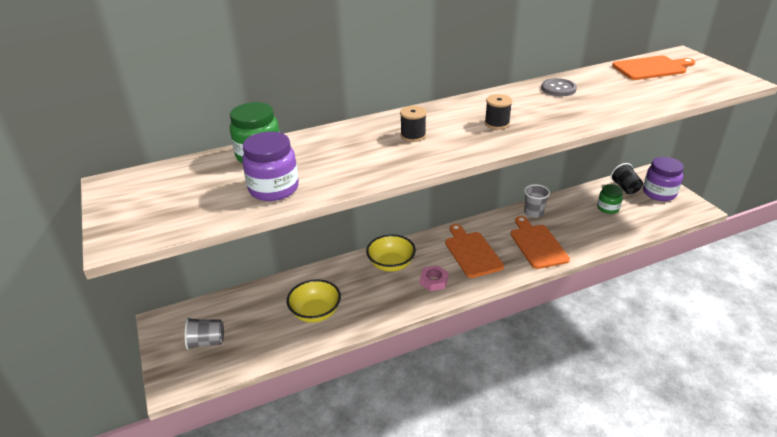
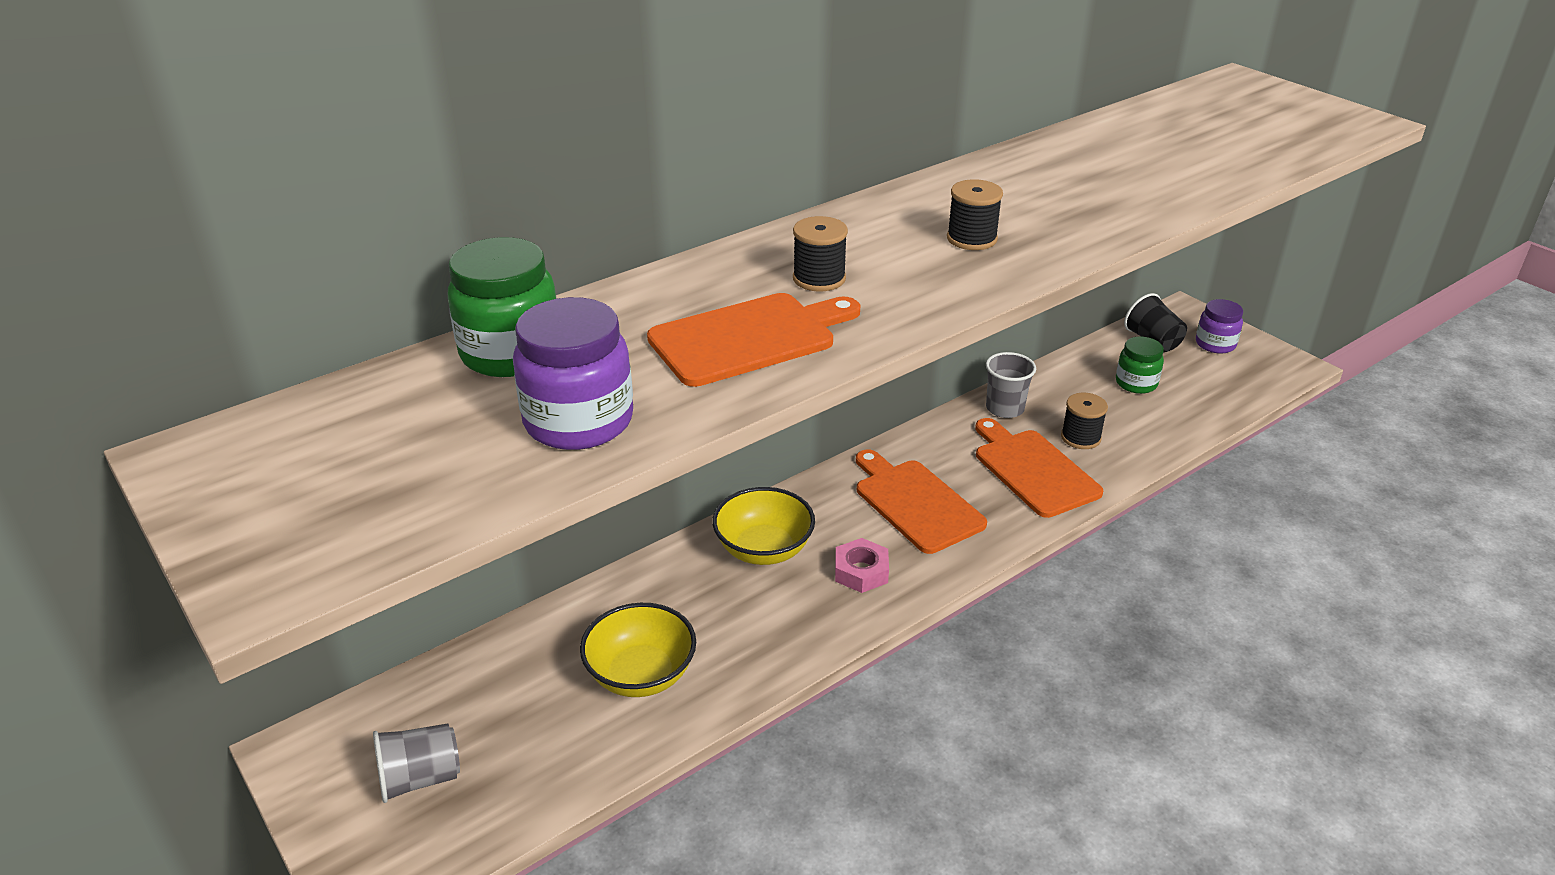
camera: 15 degrees left, 0 degrees up
grey button [541,78,577,96] -> none
orange cutting board [612,55,695,80] -> orange cutting board moved to [647,293,860,387]
purple jar [643,157,684,201] -> purple jar [1196,299,1243,354], size x0.65
none -> black spool [1061,393,1108,449]

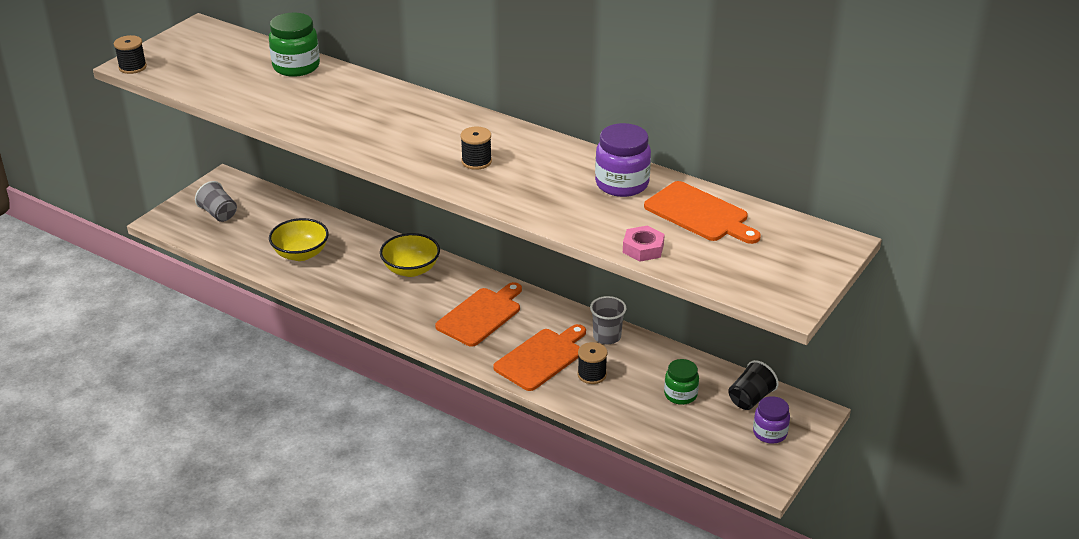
camera: 70 degrees right, 0 degrees up
purple jar [513,297,633,450] -> purple jar moved to [595,123,651,197]
orange cutting board [647,293,860,387] -> orange cutting board moved to [644,181,761,244]
black spool [793,216,848,291] -> black spool moved to [114,35,147,74]
pink nut [835,538,889,593] -> pink nut moved to [623,225,665,262]

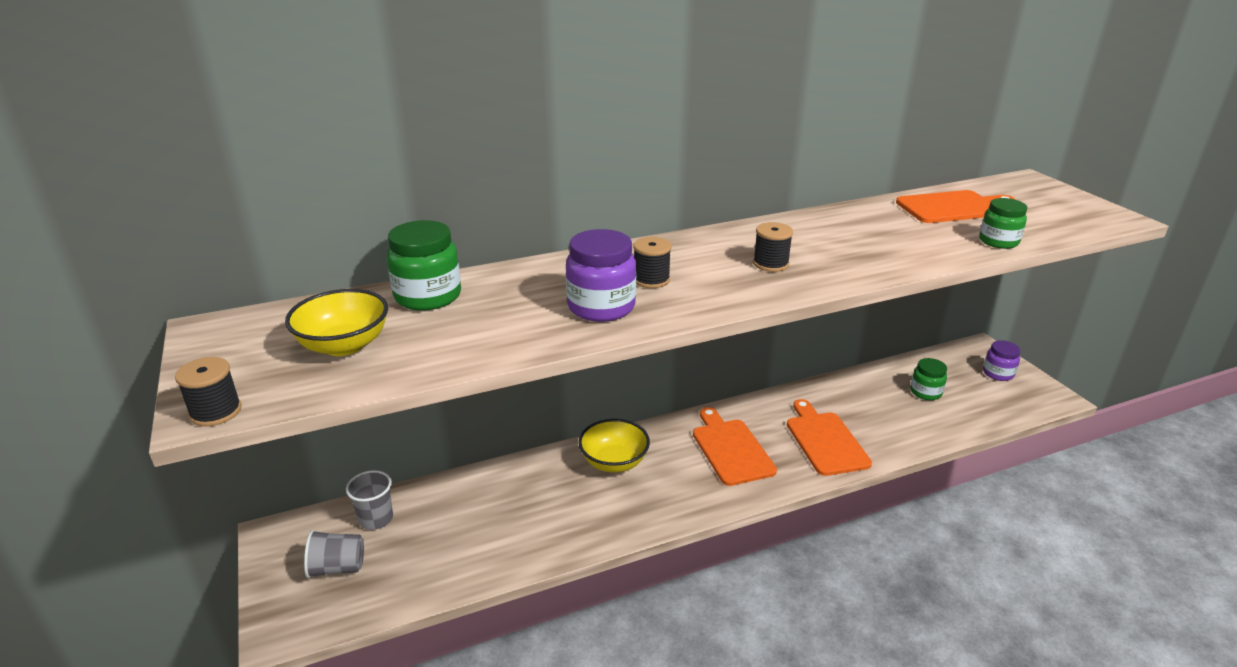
camera: 55 degrees left, 5 degrees down
yellow bowl [269,218,329,261] -> yellow bowl moved to [285,289,388,356]
black spool [577,342,607,384] -> black spool moved to [633,237,671,288]
grey cup [590,296,627,344] -> grey cup moved to [346,470,393,530]
purple jar [595,123,651,197] -> purple jar moved to [566,229,636,322]
pink nut [623,225,665,262] -> green jar [979,198,1027,249]
black cup [728,360,779,410] -> none

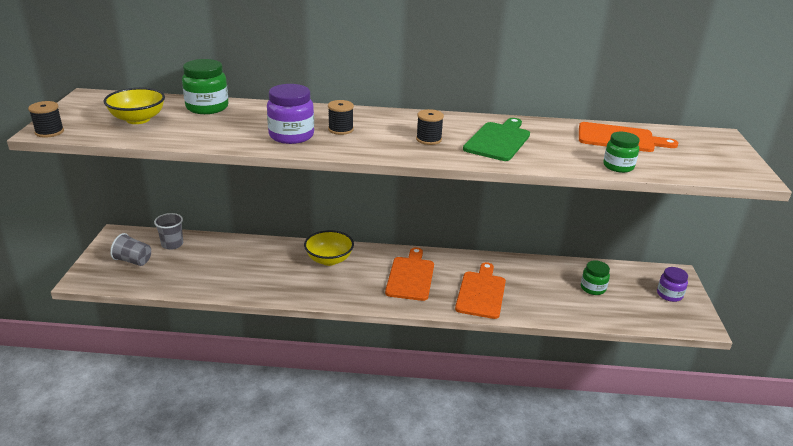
camera: 25 degrees right, 0 degrees up
none -> green cutting board [463,118,530,161]

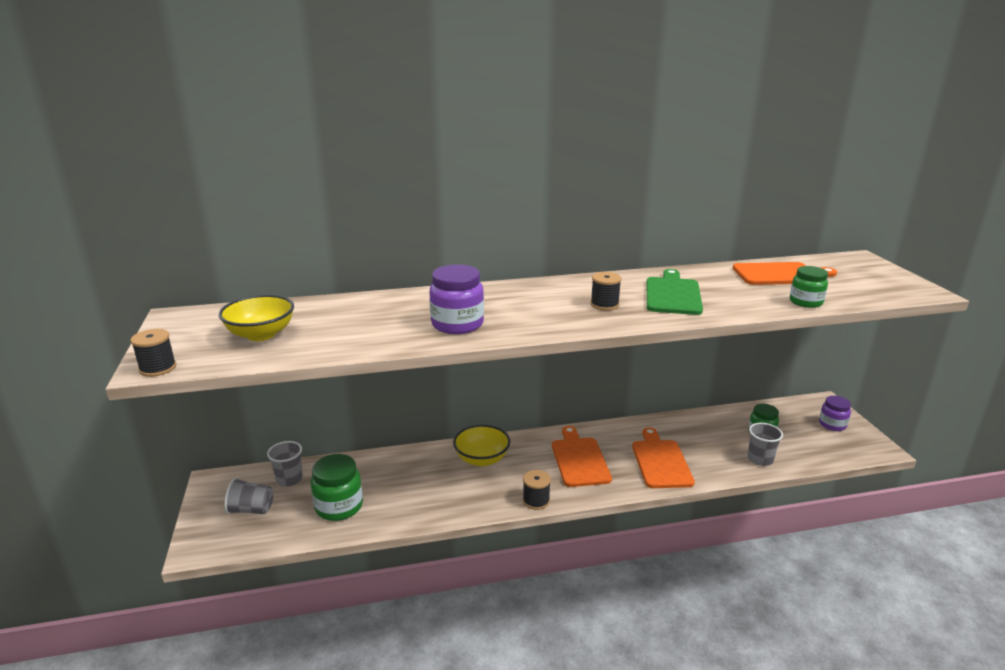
camera: 15 degrees left, 5 degrees down
green jar [182,59,228,114] -> green jar moved to [311,454,363,521]
black spool [328,100,354,135] -> black spool moved to [523,470,551,510]
none -> grey cup [748,423,783,466]

